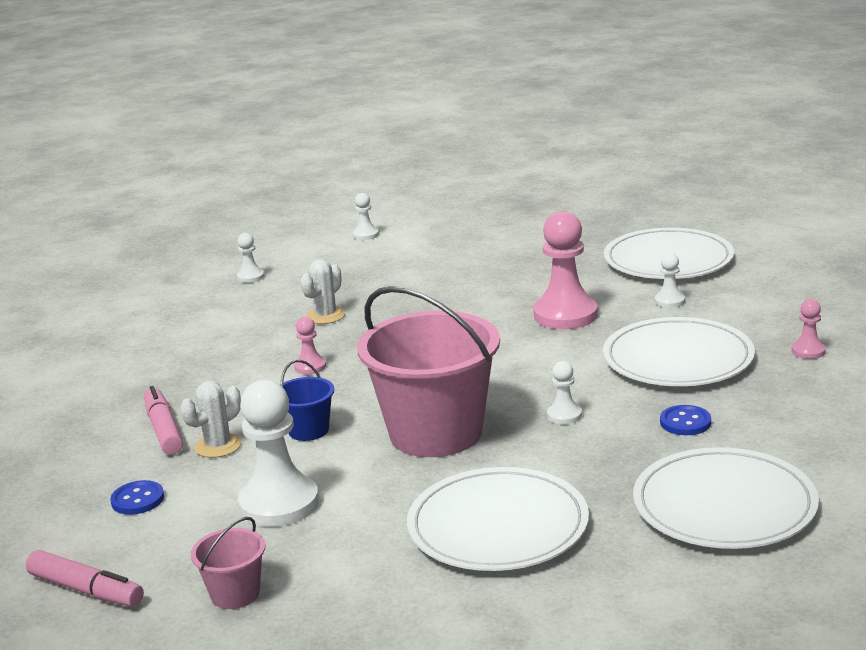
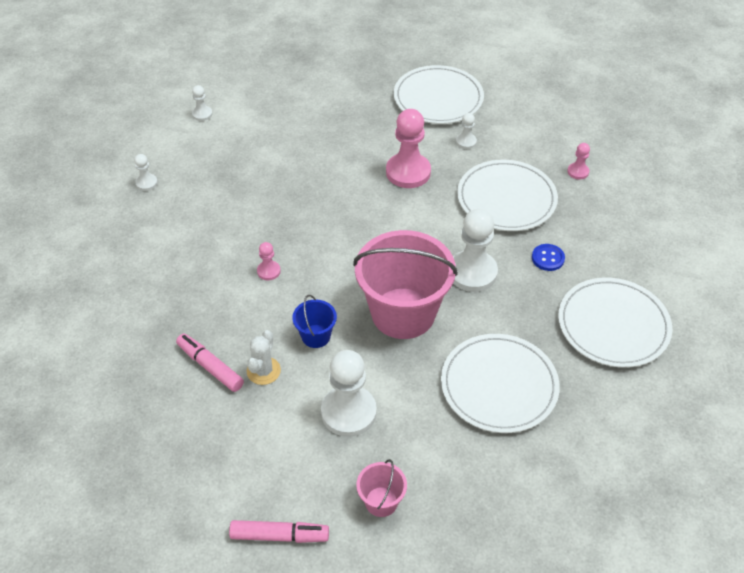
camera: 30 degrees left, 25 degrees up
blue button [110,480,164,515] -> none
white cactus [300,259,345,324] -> none
white pawn [547,361,582,424] -> white pawn [453,209,498,292], size x2.11

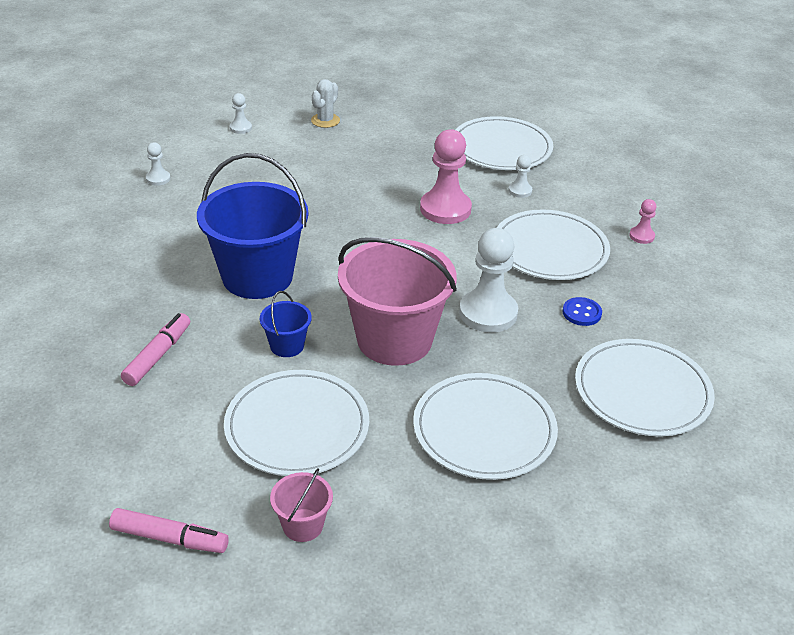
camera: 10 degrees right, 10 degrees down
pink marker [176,333,244,392] -> pink marker turned 60 degrees clockwise [121,313,190,386]
white cactus [247,330,281,385] -> white cactus moved to [311,79,340,128]
pink pawn [257,242,281,280] -> blue bucket [197,153,308,299]
white pawn [321,350,377,437] -> white plate [224,370,369,476]

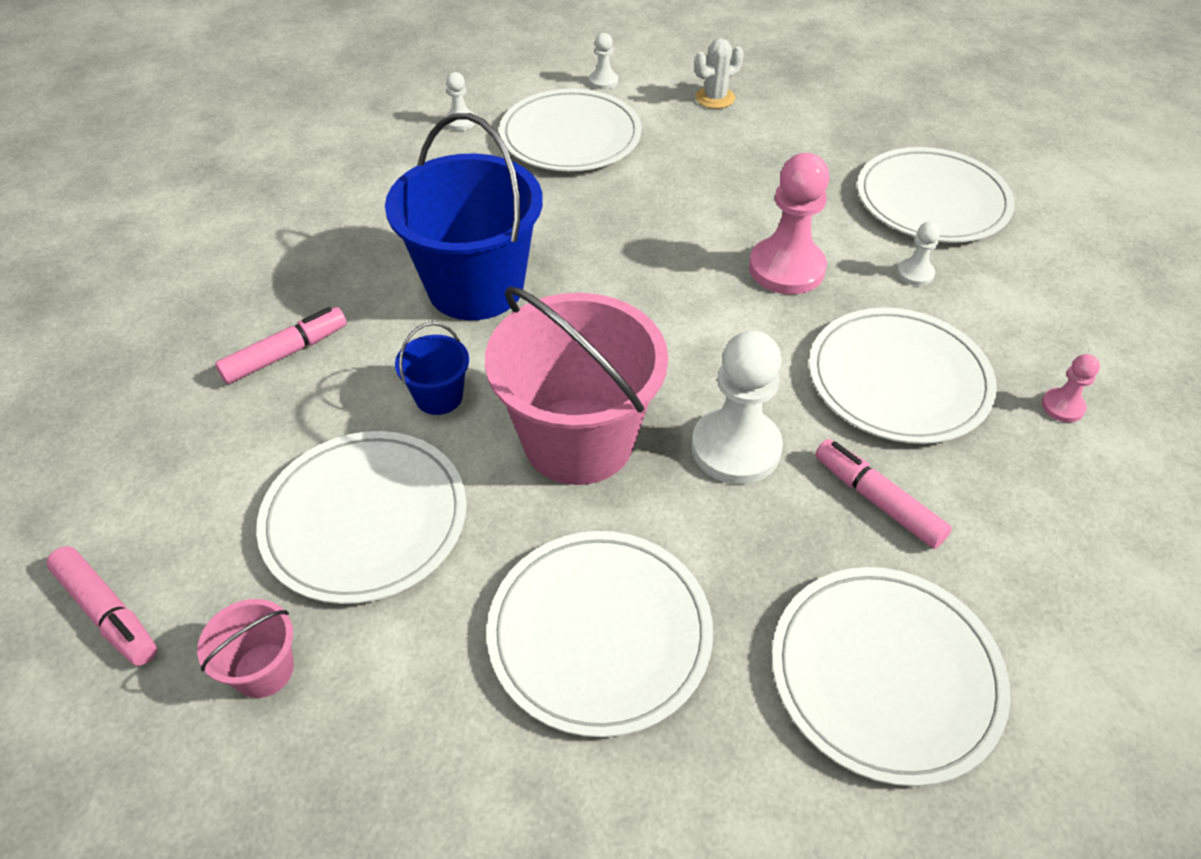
camera: 30 degrees right, 10 degrees up
blue button [562,297,602,326] -> pink marker [815,439,952,549]
none -> white plate [499,89,642,171]

